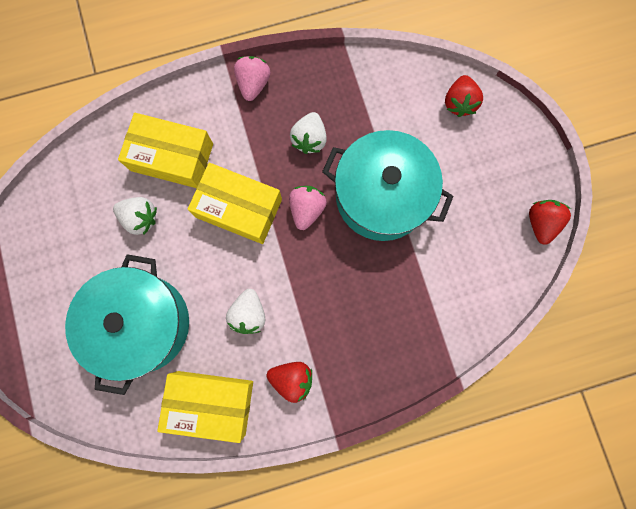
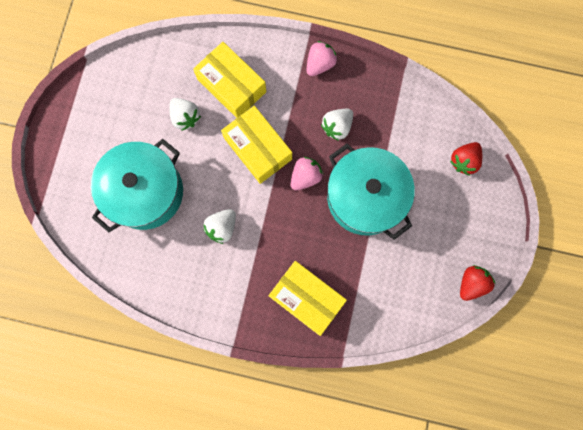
camera: 30 degrees right, 0 degrees up
yellow box [157,371,253,443] -> yellow box moved to [269,261,347,336]
red strawberry [267,362,312,403] -> none

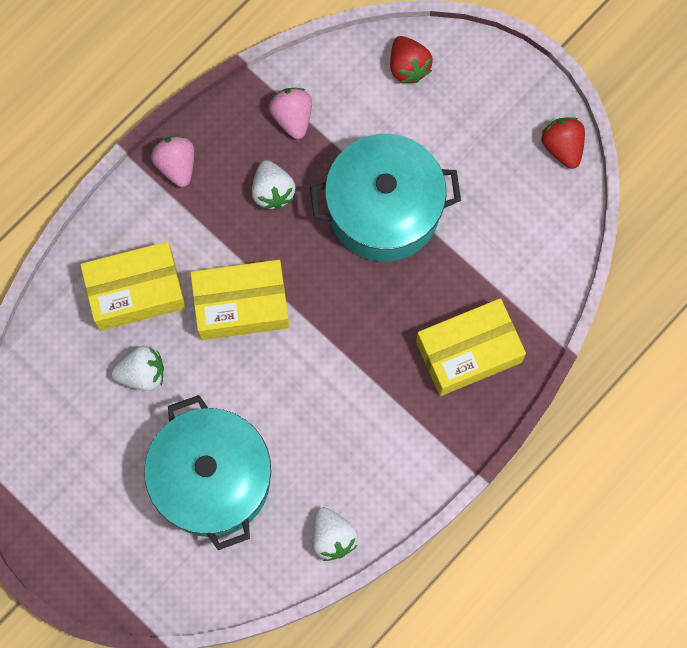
camera: 60 degrees left, 5 degrees down
white strawberry [203,209,236,244] -> white strawberry moved to [312,507,358,561]
pink strawberry [290,157,324,190] -> pink strawberry moved to [269,88,312,139]

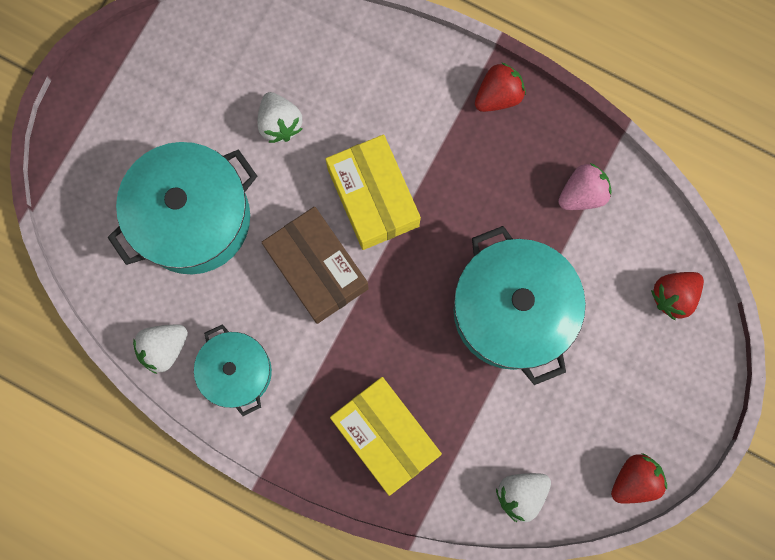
camera: 75 degrees right, 5 degrees up
yellow box [80,242,186,331] -> none
pink strawberry [151,136,194,187] -> red strawberry [475,62,526,112]
white strawberry [252,160,296,209] -> white strawberry moved to [496,473,551,522]
none -> turquoise pot [194,324,272,416]
none -> brown box [262,207,369,324]

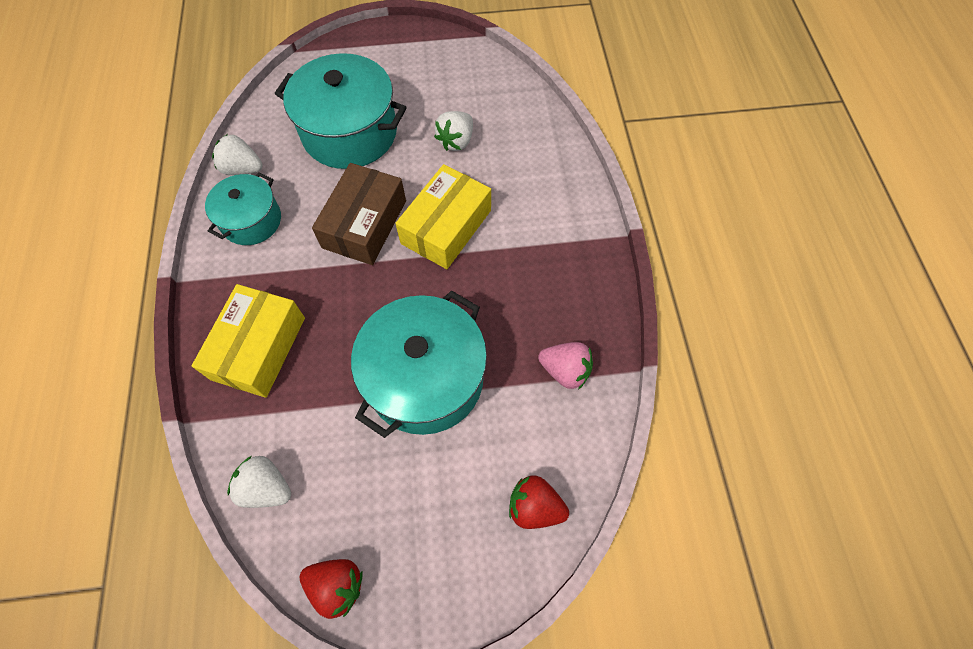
camera: 55 degrees right, 15 degrees down
red strawberry [475,62,526,112] -> none

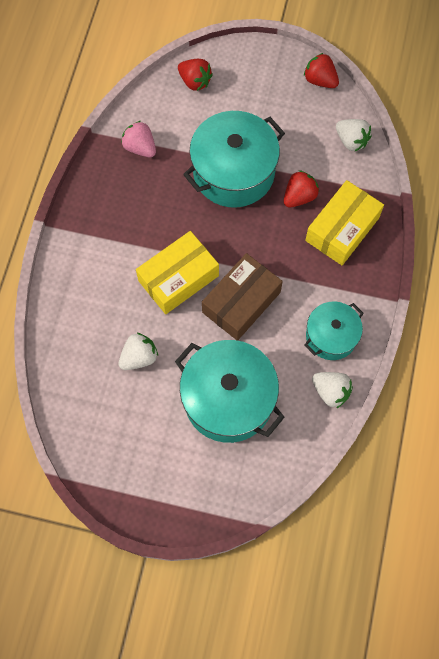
camera: 160 degrees left, 5 degrees up
none -> red strawberry [284,170,319,208]

